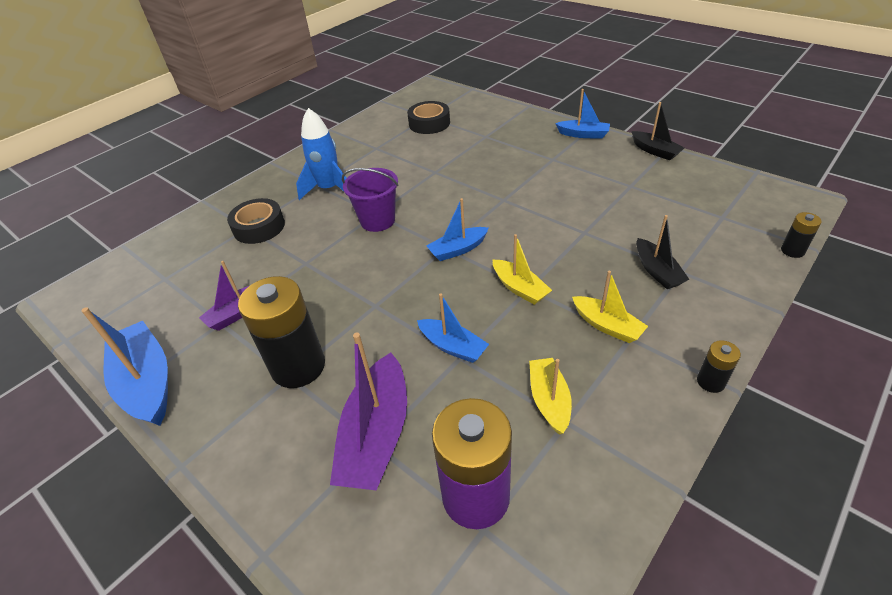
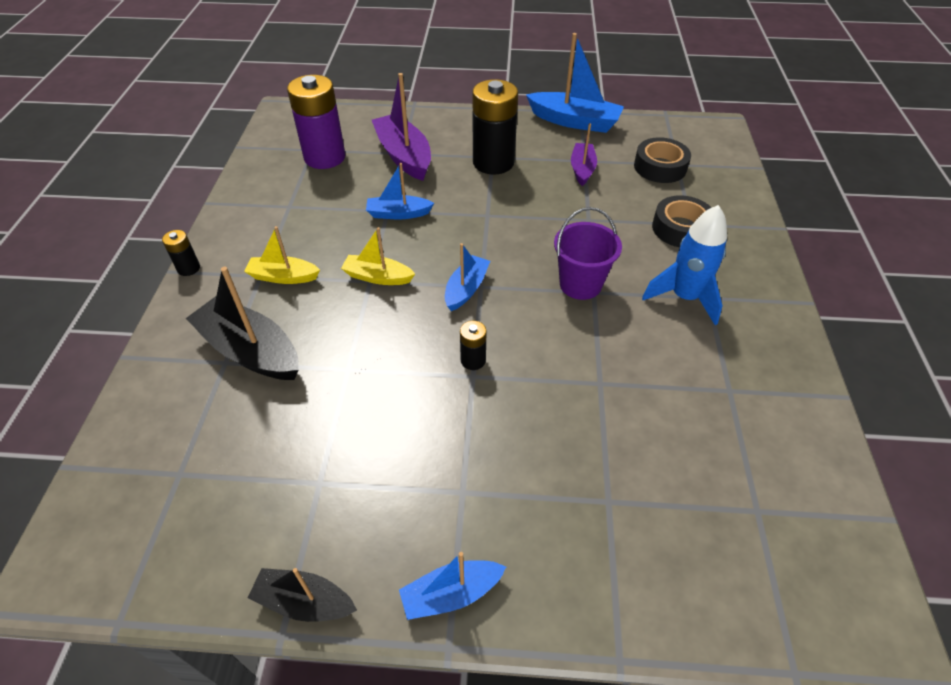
camera: 140 degrees right, 5 degrees up
black tape [407,101,450,134] -> black tape moved to [634,137,691,183]
yellow boat [529,358,572,435] -> none
black boat [636,215,689,289] -> black boat [186,267,299,380], size x1.70
black battery [781,212,822,258] -> black battery moved to [460,321,487,370]

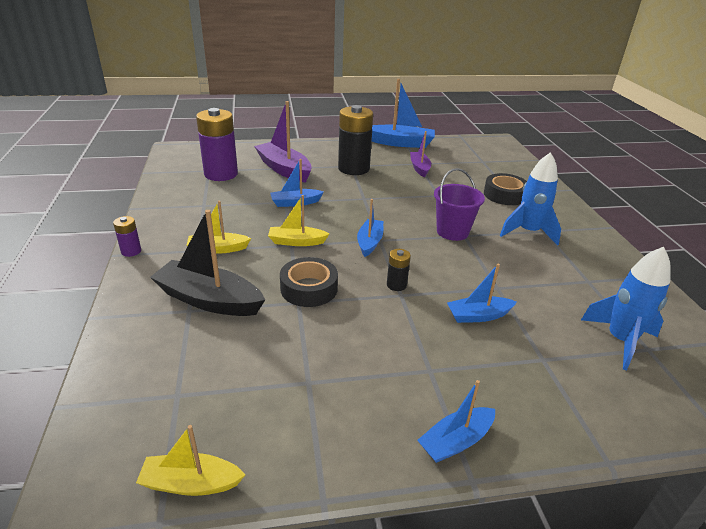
camera: 15 degrees left, 15 degrees down
black battery [162,230,200,276] -> purple battery [113,216,141,257]
black boat [248,568,357,622] -> none
black tape [634,137,691,183] -> black tape moved to [280,257,338,307]
none -> yellow boat [136,425,245,496]
none -> blue boat [447,264,517,323]
none -> blue rocket [581,247,671,370]

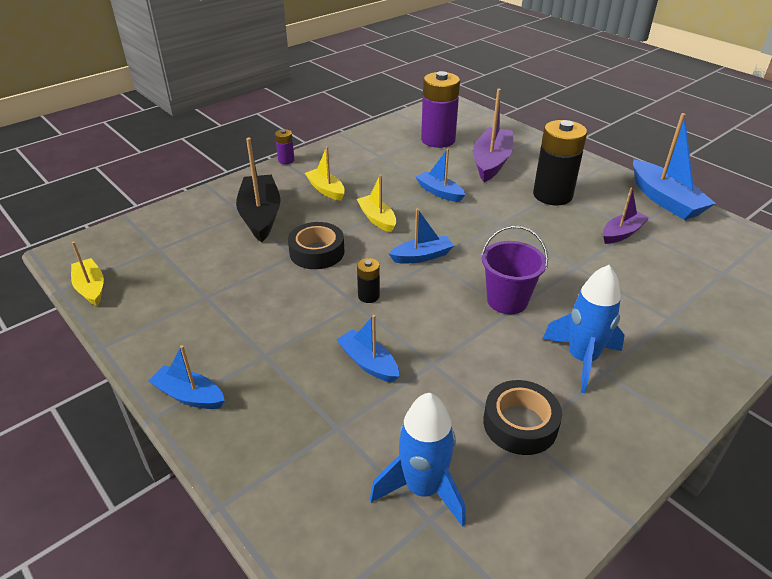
camera: 60 degrees right, 5 degrees up
black tape [484,173,527,205] -> black tape moved to [483,380,562,455]

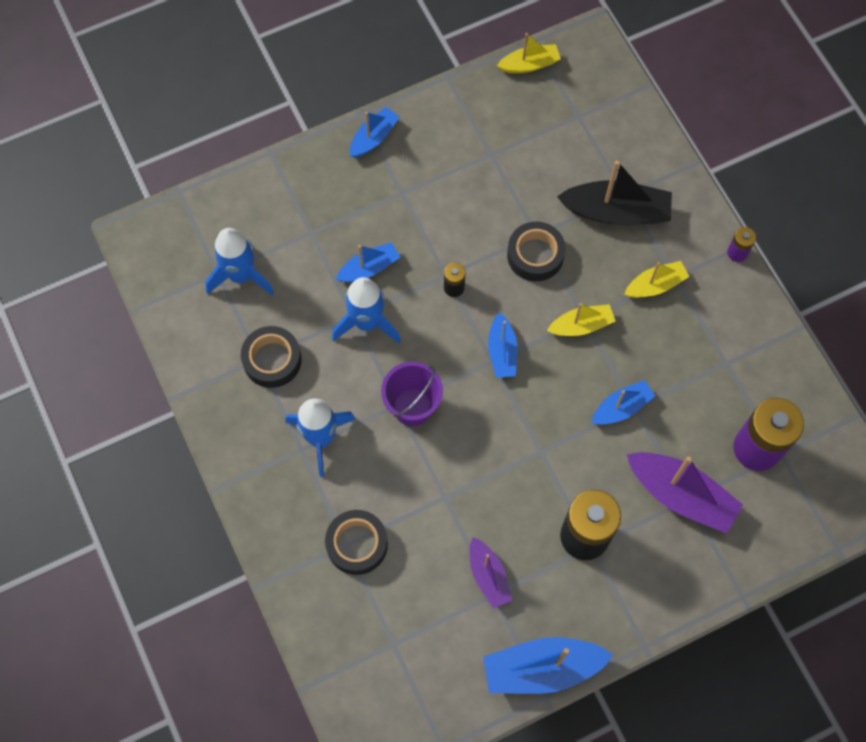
camera: 105 degrees right, 30 degrees up
none -> black tape [325,510,388,575]
none -> blue rocket [332,277,401,343]

